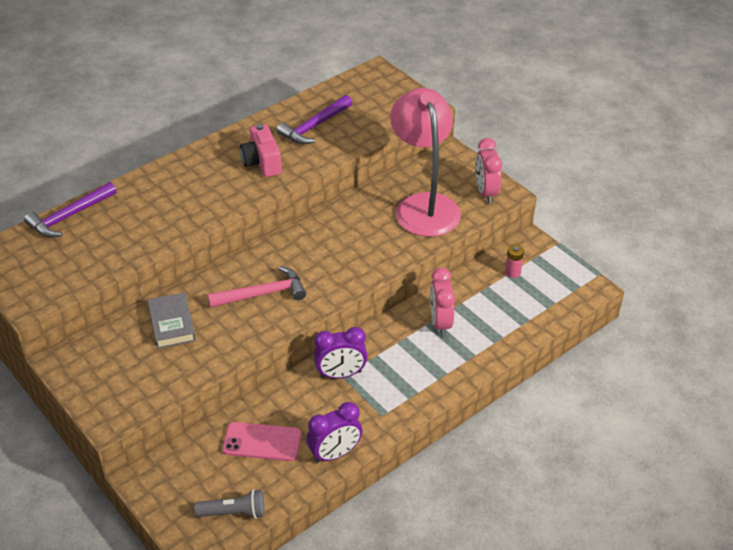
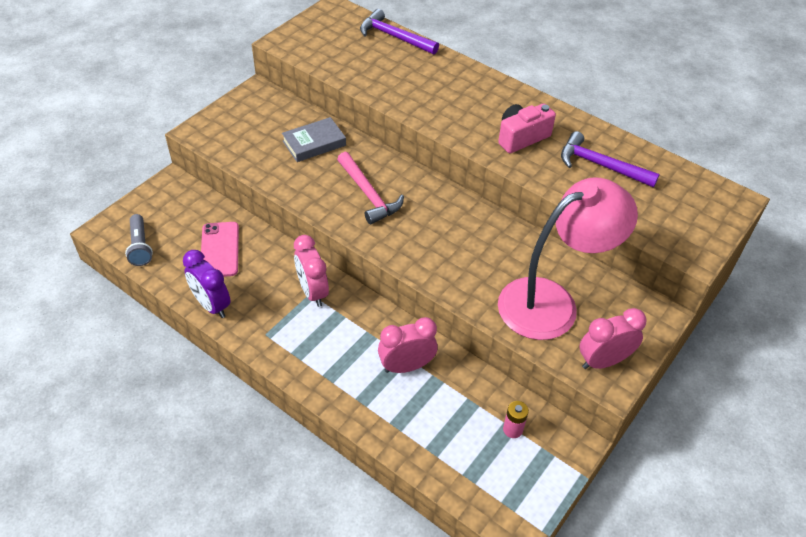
camera: 75 degrees right, 5 degrees up
purple clock [313,327,368,379] -> pink clock [294,235,329,307]

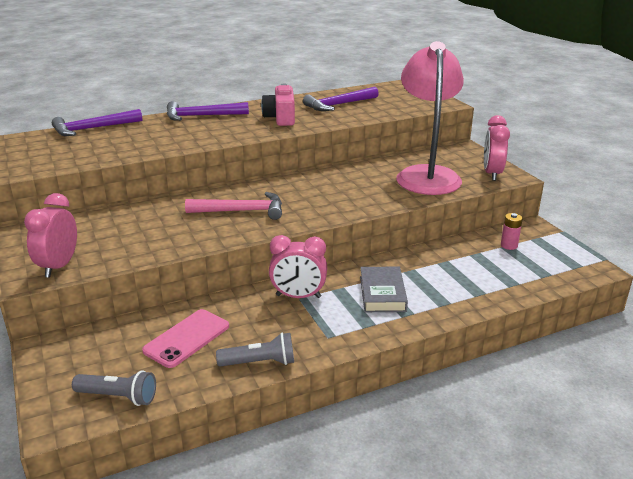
camera: 60 degrees left, 20 degrees down
purple clock [183,250,230,318] -> grey flashlight [216,333,294,367]
pink phone [201,222,239,277] -> pink phone turned 75 degrees counterclockwise [142,309,229,368]
grey book [282,117,346,162] -> grey book moved to [360,267,408,312]
pink clock [378,317,438,373] -> pink clock moved to [24,193,77,278]
none -> purple hammer [167,101,249,121]

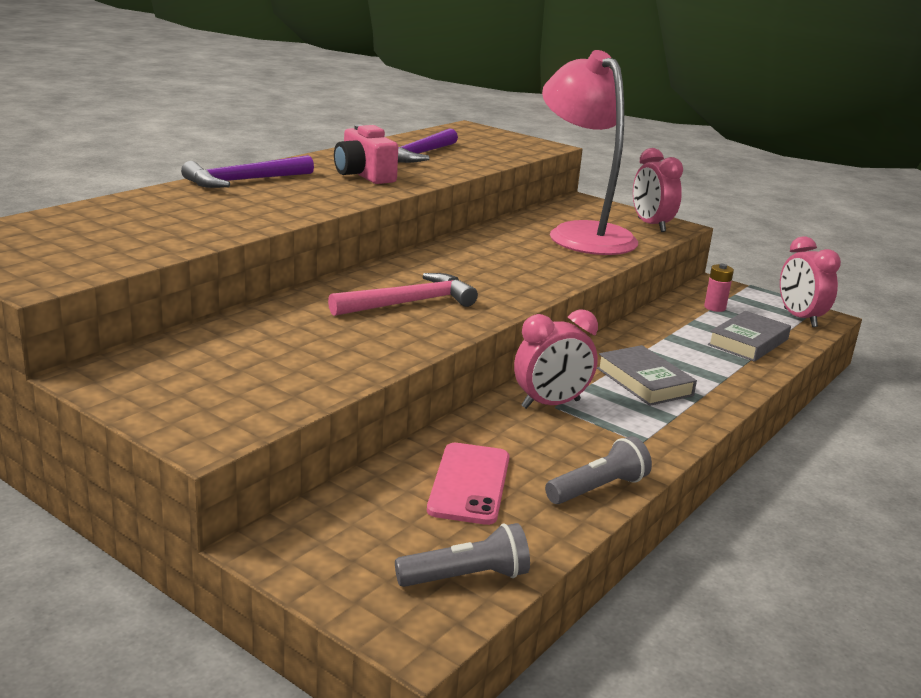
camera: 30 degrees left, 5 degrees down
pink clock [24,193,77,278] -> pink clock moved to [780,236,841,327]
purple hammer [52,109,142,136] -> none
none -> grey book [708,311,791,362]

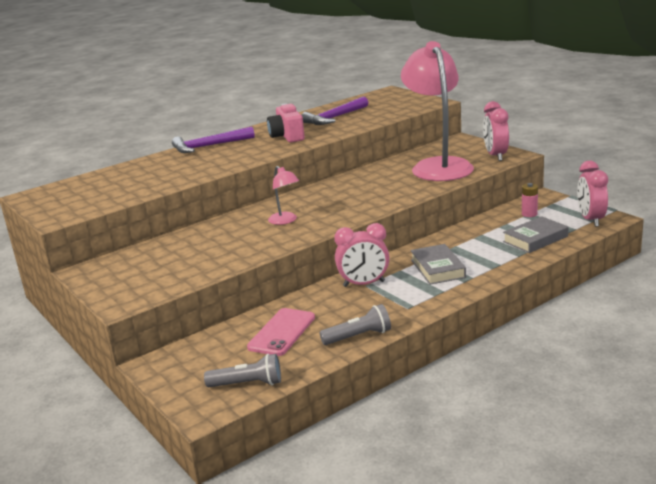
camera: 20 degrees right, 0 degrees up
pink hammer [328,273,478,316] -> pink lamp [268,166,299,225]

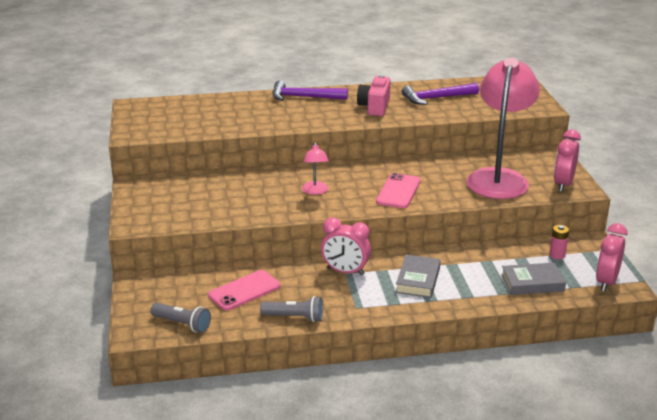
camera: 25 degrees right, 5 degrees up
none -> pink phone [376,173,421,208]

